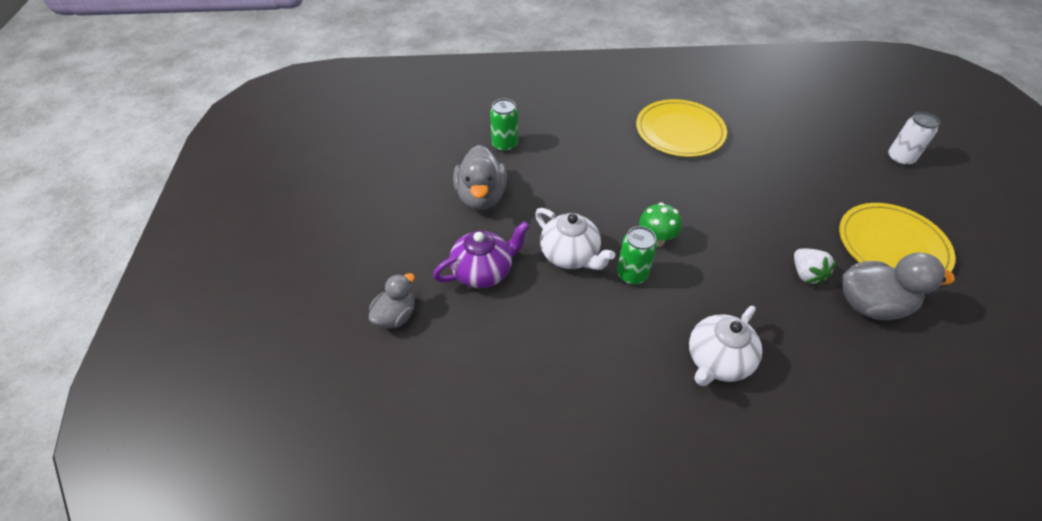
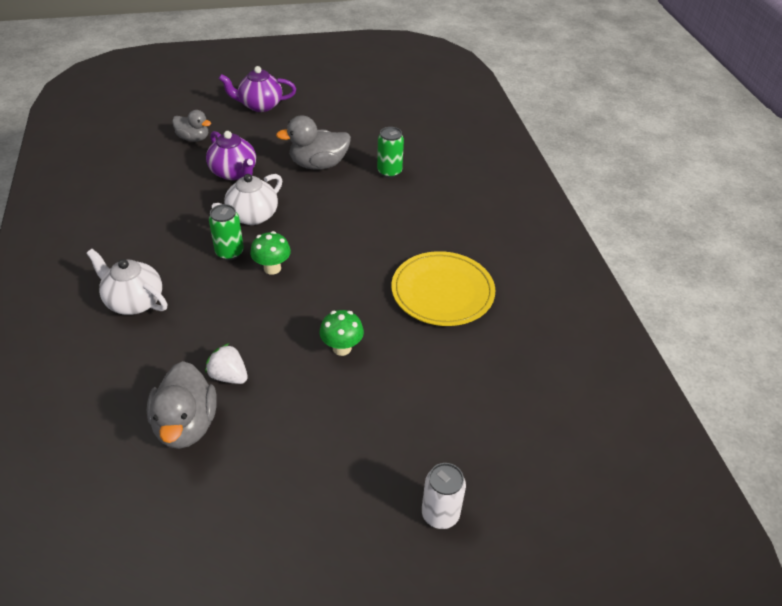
camera: 80 degrees right, 5 degrees down
white strawberry [794,249,837,286] -> white strawberry turned 60 degrees clockwise [205,343,248,384]
yellow plate [839,203,956,272] -> none
none -> purple teapot [219,66,296,112]
none -> green mushroom [319,310,364,356]

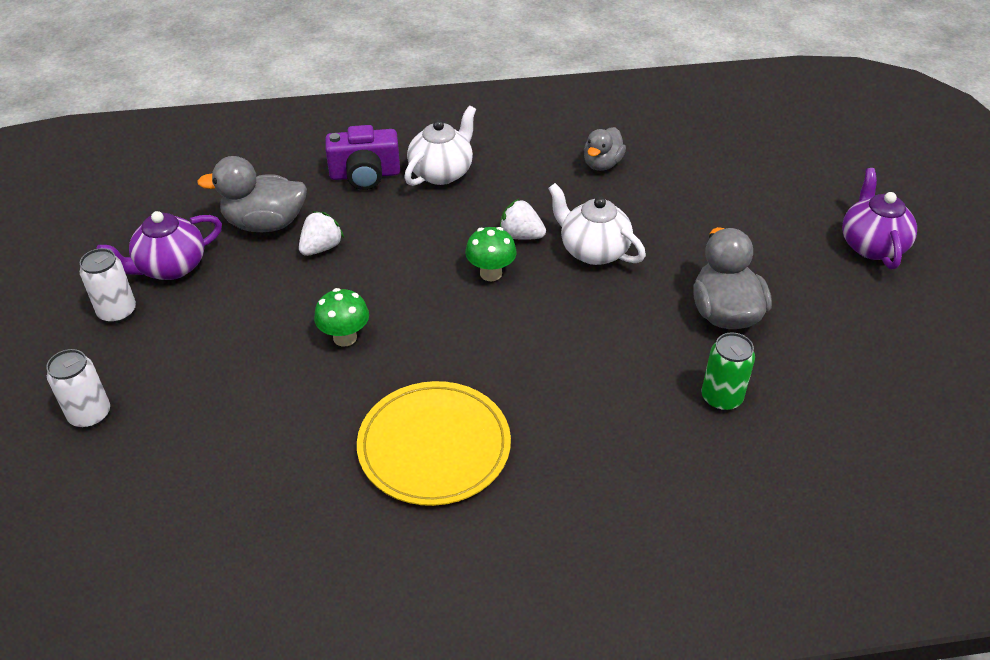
camera: 95 degrees right, 0 degrees up
grey duck [172,110,211,142] -> grey duck moved to [584,127,626,171]
purple teapot [206,131,256,180] -> purple teapot moved to [96,211,222,280]
green can [209,204,244,260] -> white strawberry [500,199,546,240]
none -> white can [80,248,136,324]
none -> purple camera [325,125,400,190]

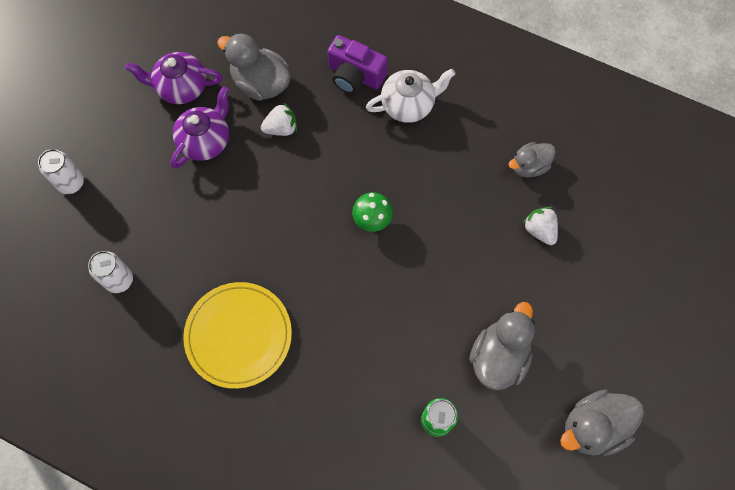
camera: 35 degrees right, 25 degrees up
white can [80,248,136,324] -> white can moved to [88,251,133,293]
green mushroom [314,288,369,347] -> none
white strawberry [500,199,546,240] -> white strawberry moved to [523,207,558,245]
white teapot [548,183,646,265] -> none
purple teapot [842,168,917,269] -> purple teapot moved to [170,86,229,169]
none -> grey duck [560,389,644,456]

